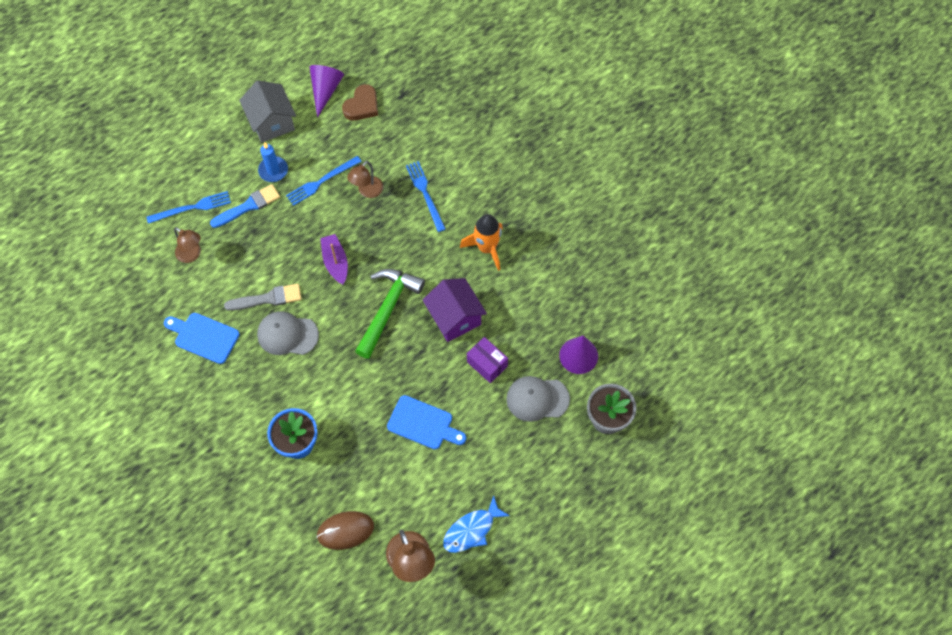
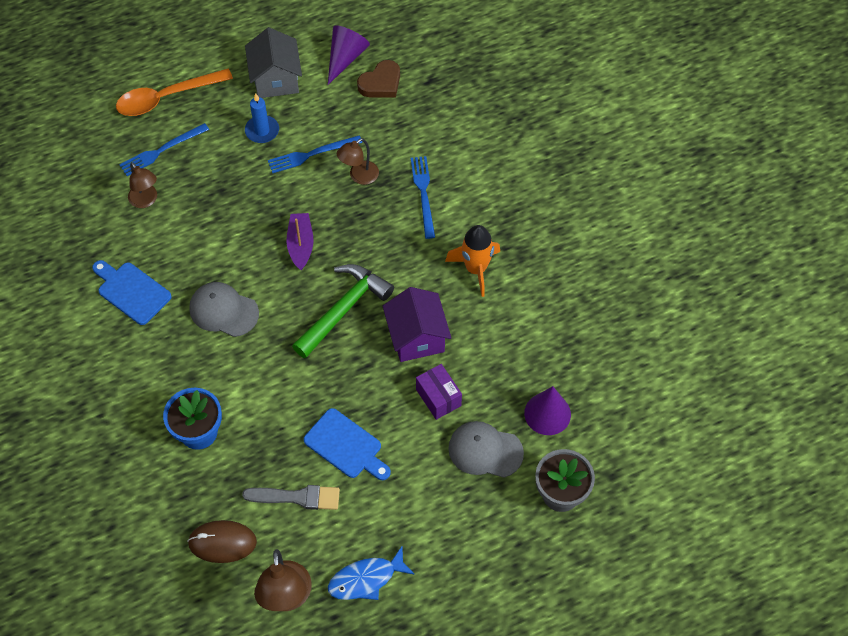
camera: 15 degrees right, 5 degrees down
blue fork [146,191,231,224] -> blue fork turned 150 degrees clockwise [119,123,209,176]
blue brush [210,184,280,228] -> none
grey brush [224,284,302,311] -> grey brush moved to [242,485,340,510]
none -> orange spoon [116,69,233,116]

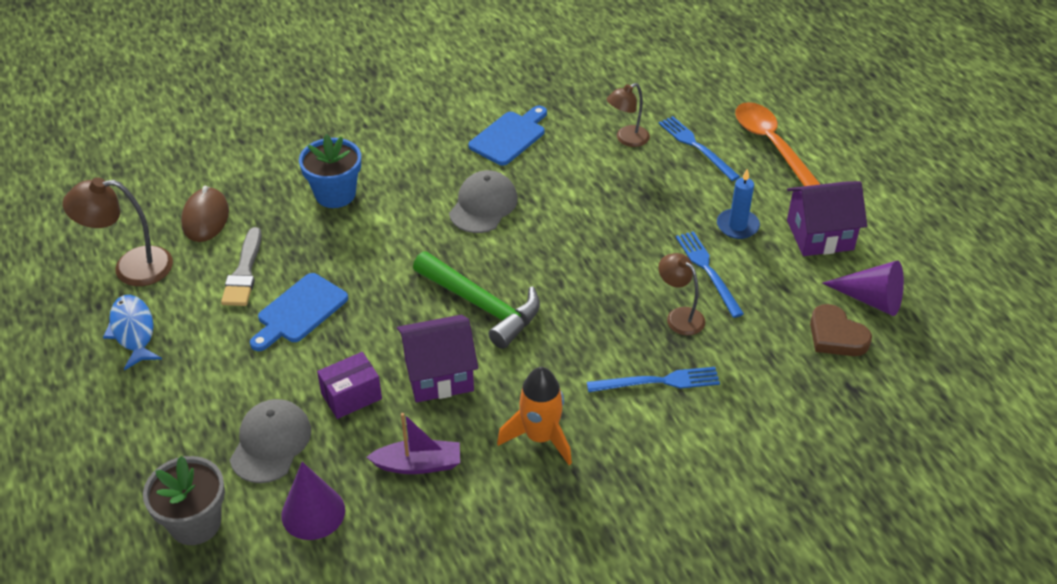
camera: 90 degrees right, 15 degrees down
grey house [245,27,302,98] -> purple house [787,181,867,256]
purple boat [286,213,314,270] -> purple boat moved to [367,413,460,474]

